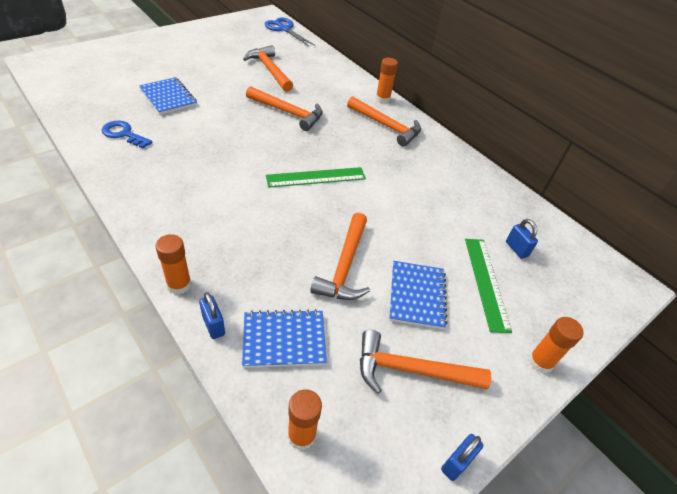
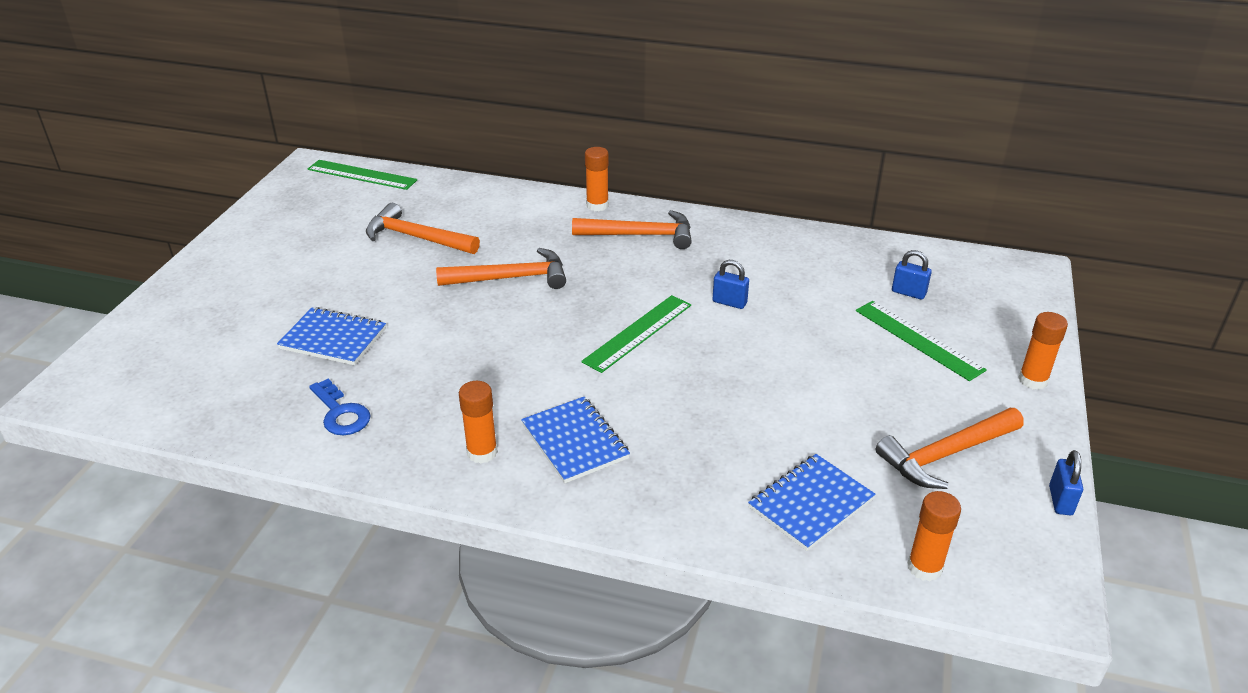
camera: 30 degrees left, 10 degrees down
blue key [102,121,152,149] -> blue key turned 120 degrees counterclockwise [309,378,371,435]
orange glue stick [156,234,191,294] -> orange glue stick moved to [459,381,498,463]
blue padlock [199,292,225,339] -> blue padlock moved to [713,260,749,309]
blue scissors [265,17,315,47] -> green ruler [308,160,417,190]
orange hammer [310,213,370,300] -> none
blue notebook [389,261,447,330] -> blue notebook moved to [521,397,630,483]

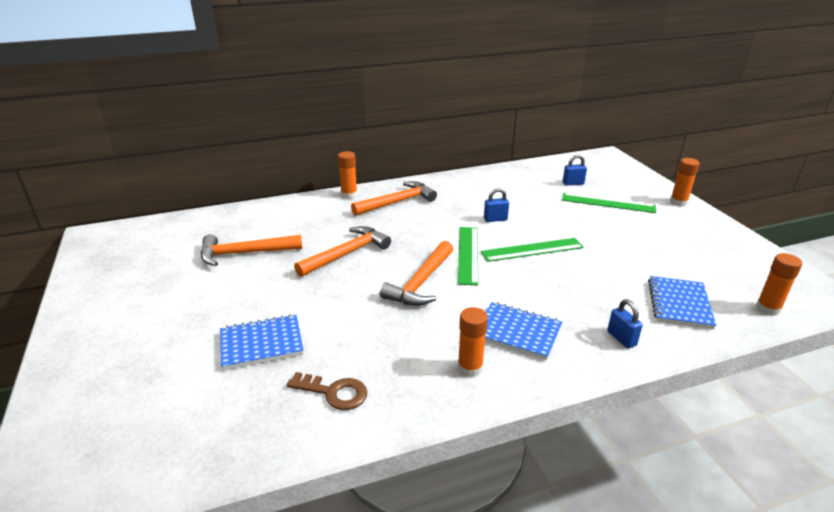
camera: 35 degrees left, 5 degrees down
green ruler [308,160,417,190] -> green ruler moved to [481,238,584,262]
blue key [309,378,371,435] -> brown key [287,372,367,410]
orange hammer [876,408,1024,489] -> orange hammer moved to [380,241,453,306]
blue padlock [1049,450,1083,515] -> blue padlock moved to [607,299,643,348]

